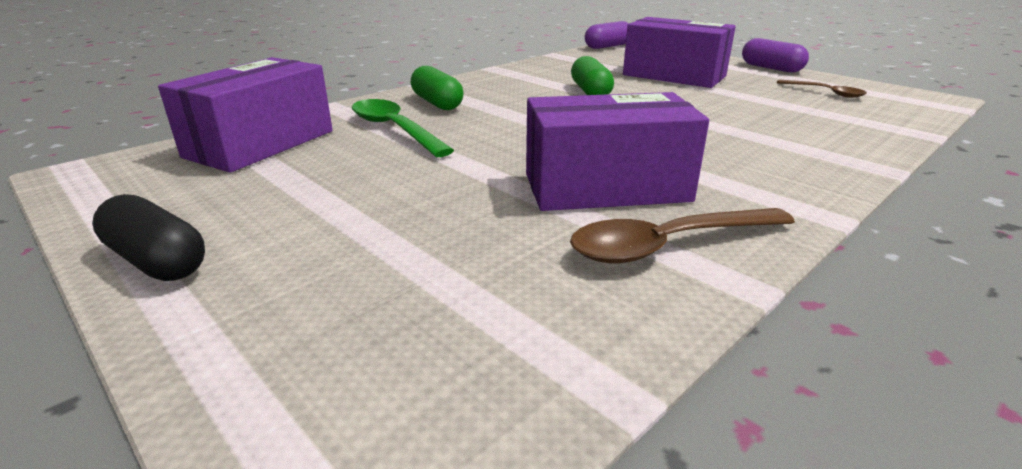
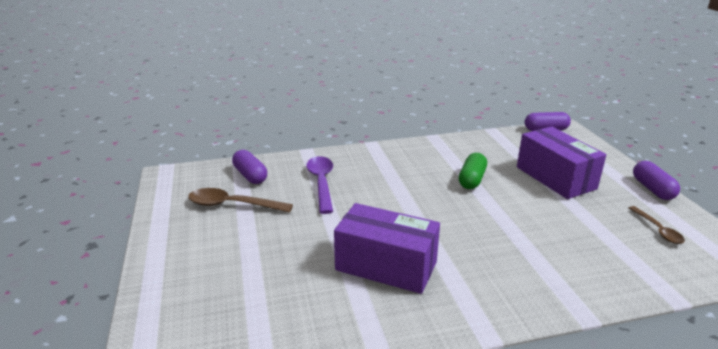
camera: 30 degrees right, 0 degrees up
black capsule [92,194,205,281] -> none
purple box [158,57,333,172] -> purple capsule [232,150,267,184]
green spoon [352,99,454,157] -> purple spoon [306,156,333,214]
green capsule [411,66,463,110] -> none
brown spoon [570,208,795,263] -> brown spoon moved to [188,188,293,213]

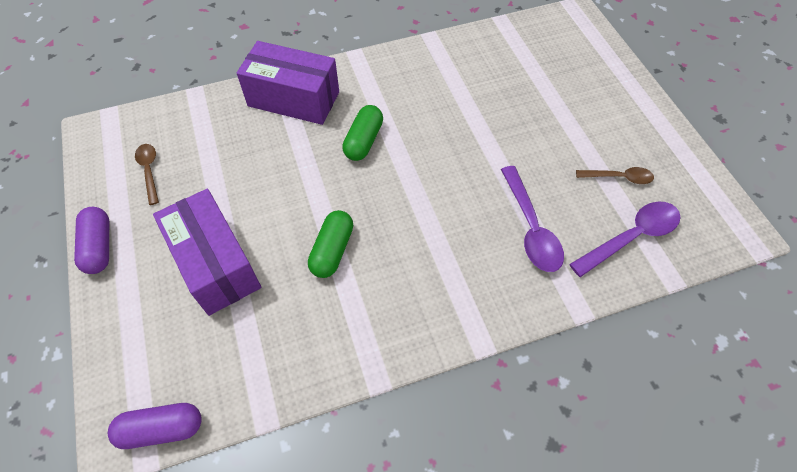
camera: 175 degrees right, 30 degrees up
brown spoon [188,188,293,213] -> brown spoon [576,167,654,184], size x0.61
purple capsule [232,150,267,184] -> purple spoon [569,201,681,277]
purple box [334,203,440,294] -> purple box moved to [237,41,339,125]
none -> green capsule [342,105,383,161]

